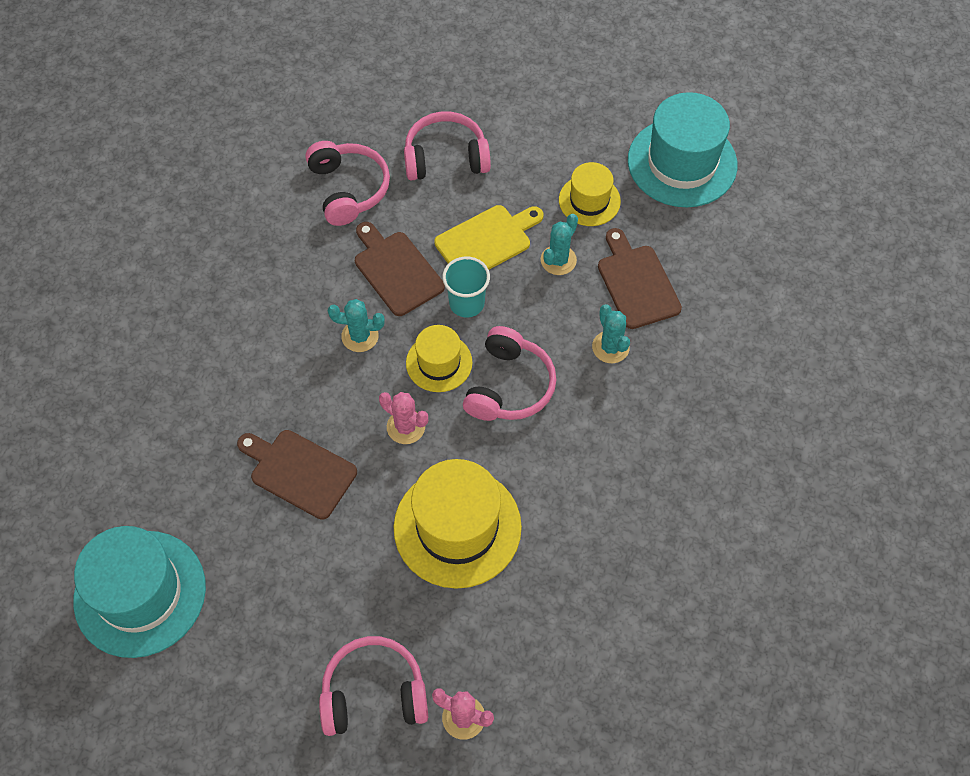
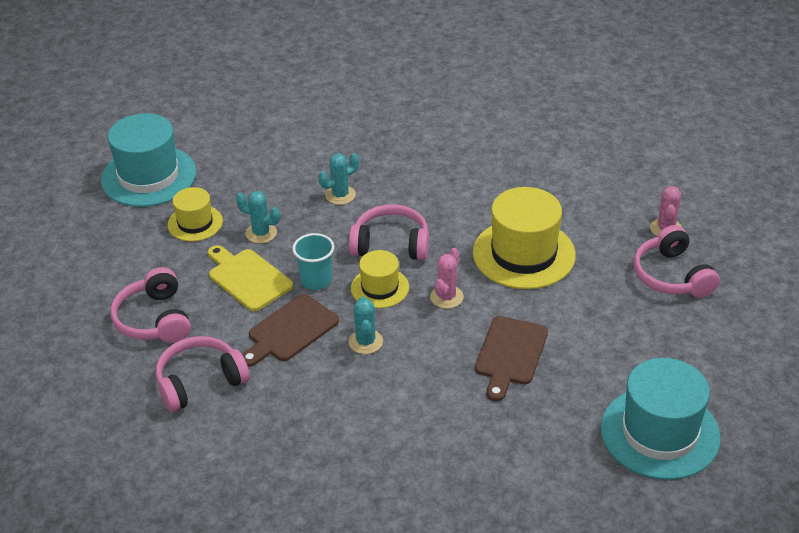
camera: 100 degrees left, 20 degrees down
brown cutting board [598,228,682,329] -> none

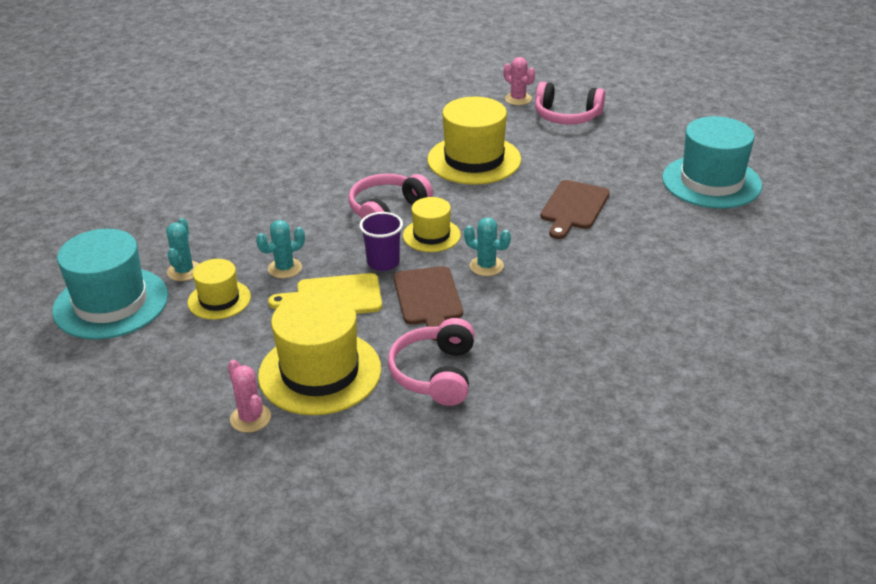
camera: 55 degrees left, 5 degrees down
pink headphones [111,267,191,343] -> yellow hat [258,292,381,415]
turquoise cup [292,233,335,290] -> purple cup [359,212,403,271]
turquoise cactus [318,153,359,205] -> turquoise cactus moved to [166,218,199,281]
pink cactus [430,248,464,309] -> pink cactus moved to [228,360,271,433]
brown cutting board [475,316,548,401] -> brown cutting board turned 60 degrees clockwise [541,180,610,239]

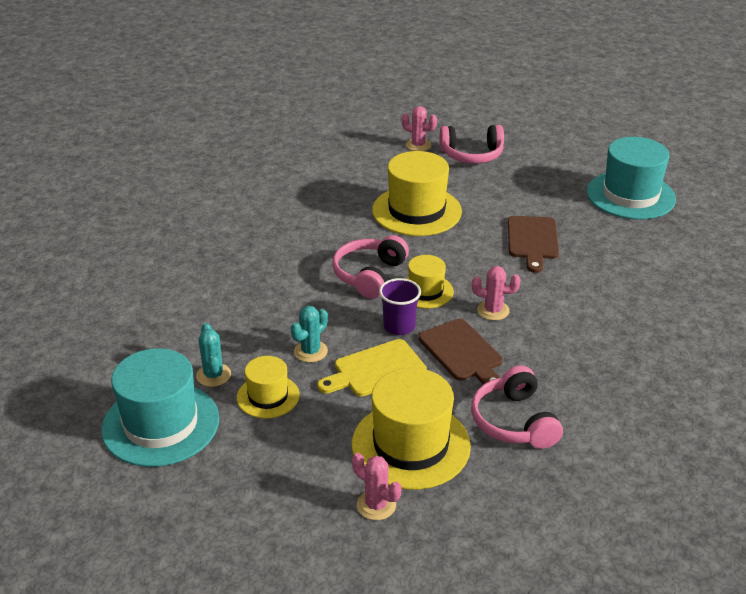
camera: 20 degrees left, 0 degrees up
turquoise cactus [464,218,511,276] -> pink cactus [472,266,520,321]

